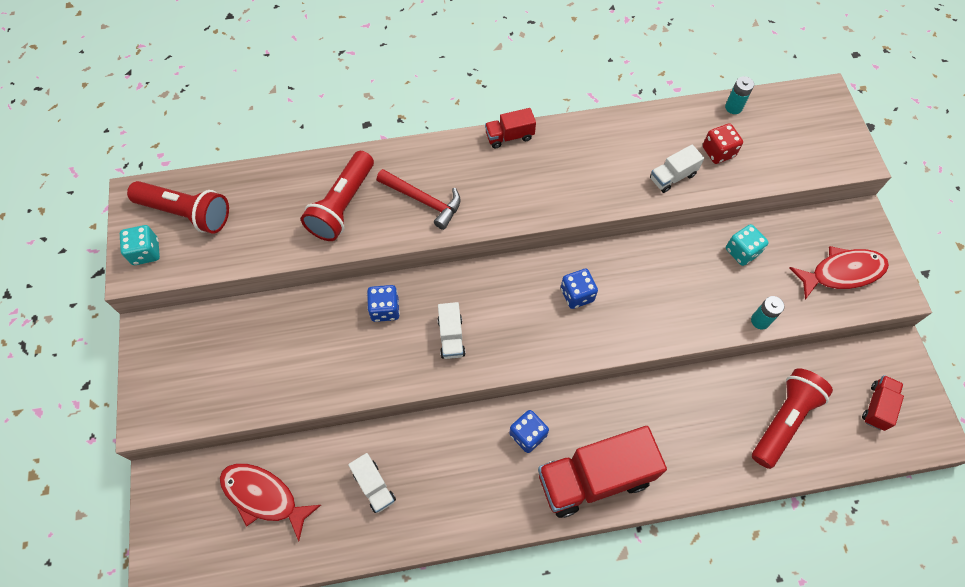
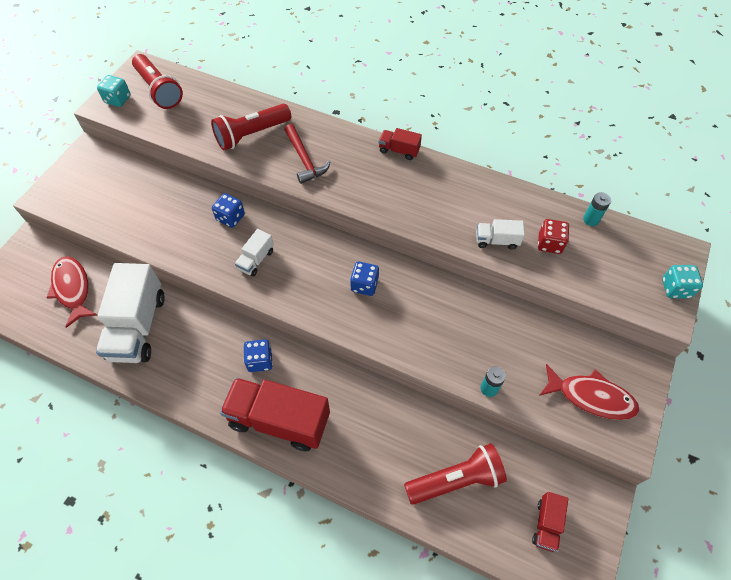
camera: 35 degrees right, 5 degrees down
white truck [348,453,396,513] -> white truck [96,263,165,363], size x2.10
turquoise dice [726,224,769,266] -> turquoise dice moved to [662,265,703,298]
red truck [862,375,904,431] -> red truck turned 135 degrees clockwise [532,492,568,552]

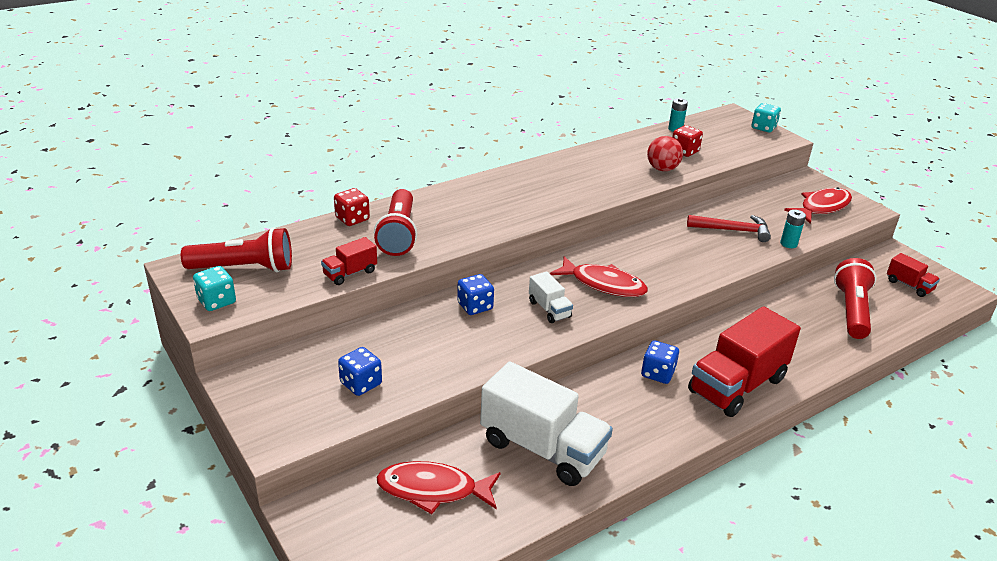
camera: 60 degrees left, 25 degrees down
red hammer [284,124,330,184] -> red hammer moved to [687,215,771,242]
blue dice [350,262,379,296] -> blue dice moved to [338,347,382,396]
red truck [379,128,422,160] -> red truck moved to [321,237,377,285]
white truck [476,219,525,250] -> red ball [647,136,683,171]
none -> red dice [334,188,370,226]
none -> red fish [550,256,648,297]

